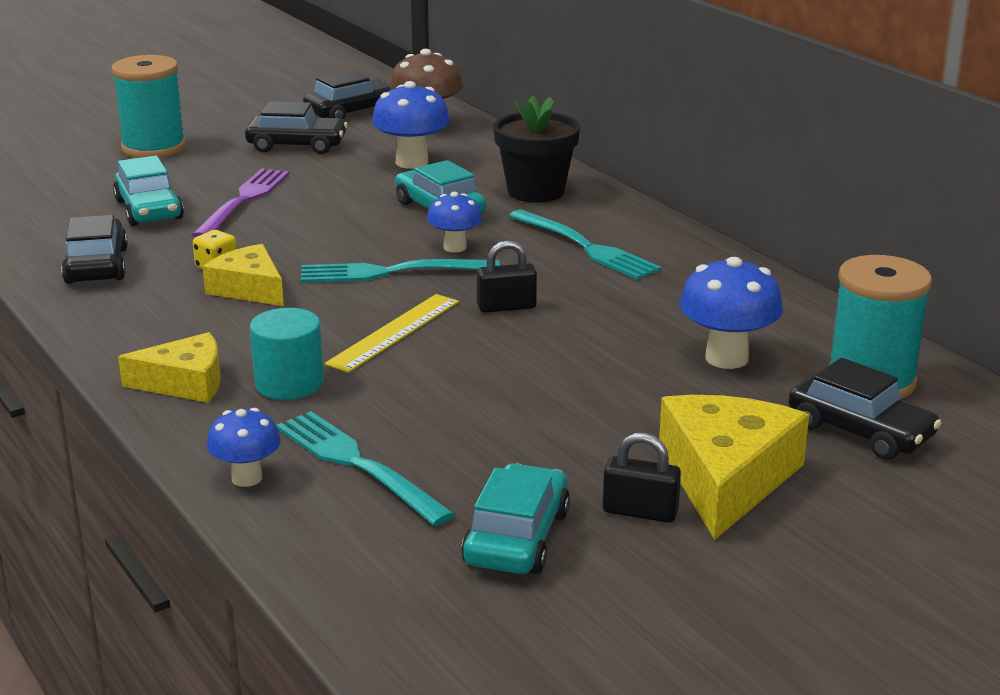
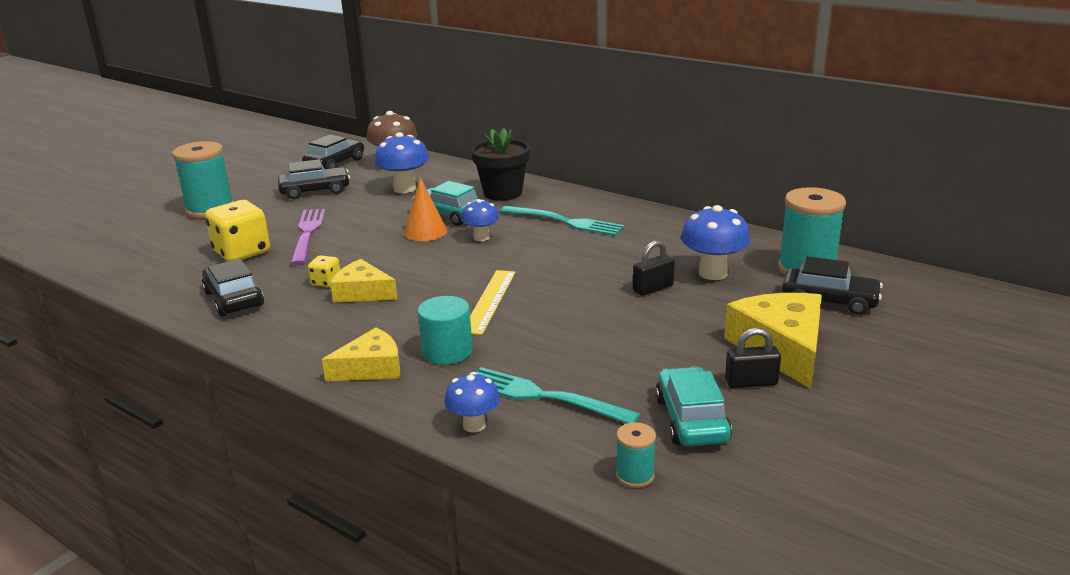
camera: 20 degrees left, 0 degrees up
turquoise car [113,155,184,226] -> yellow dice [205,200,270,261]
turquoise fork [300,259,500,283] -> none
black padlock [477,240,537,313] -> black padlock moved to [633,240,675,296]
none -> orange cone [404,177,447,241]
none -> turquoise spool [616,422,656,488]

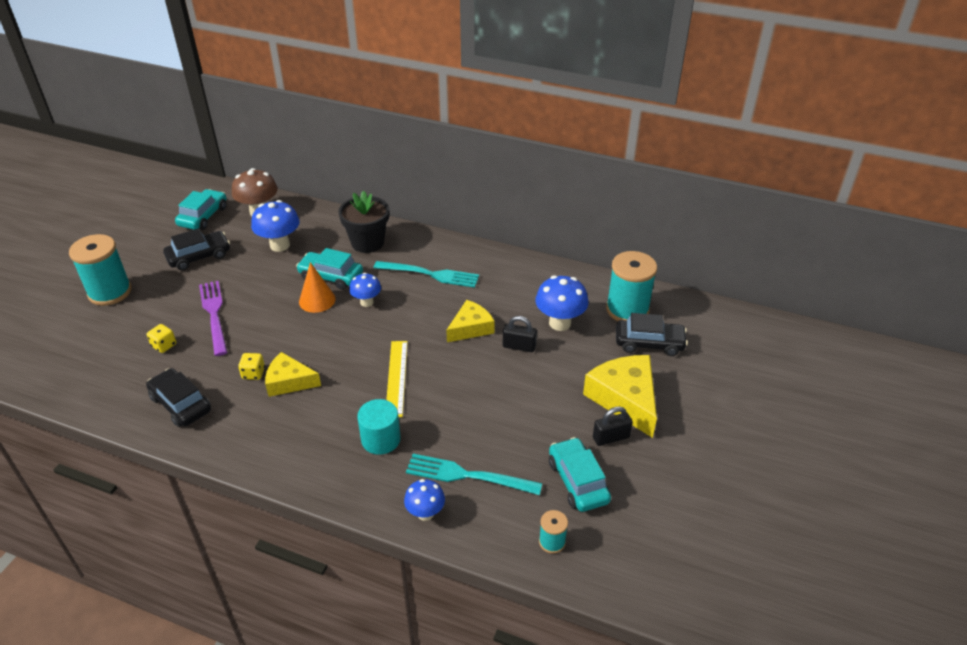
camera: 15 degrees left, 15 degrees up
yellow dice [205,200,270,261] -> yellow dice [147,324,176,353], size x0.49
black car [302,134,364,169] -> turquoise car [175,189,227,230]
yellow cheese [322,327,400,381] -> yellow cheese moved to [446,300,495,342]
black padlock [633,240,675,296] -> black padlock turned 60 degrees clockwise [503,316,537,352]

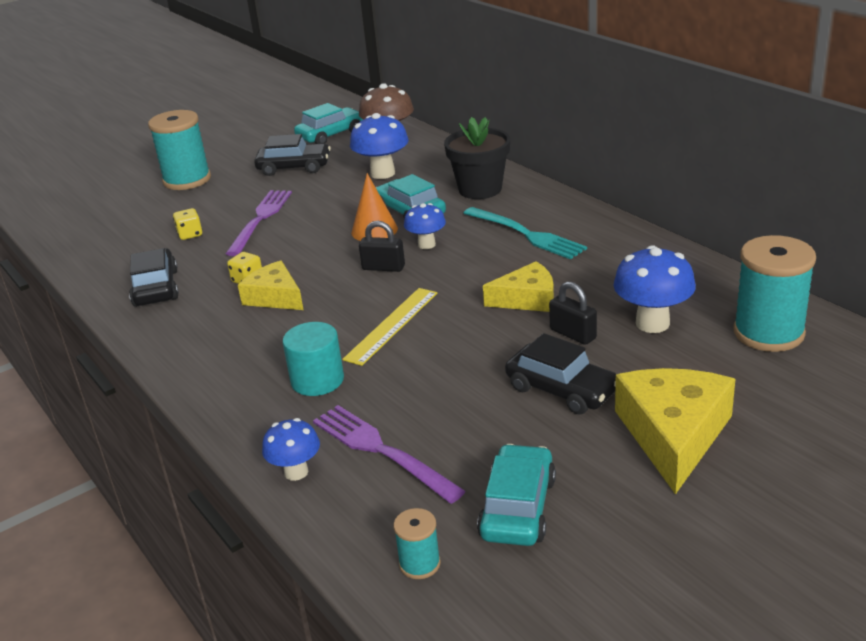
camera: 35 degrees right, 10 degrees down
turquoise fork [406,454,542,495] -> purple fork [313,405,466,504]
black padlock [593,406,633,446] -> black padlock moved to [359,221,405,272]
black car [616,313,688,356] -> black car moved to [505,333,616,415]

